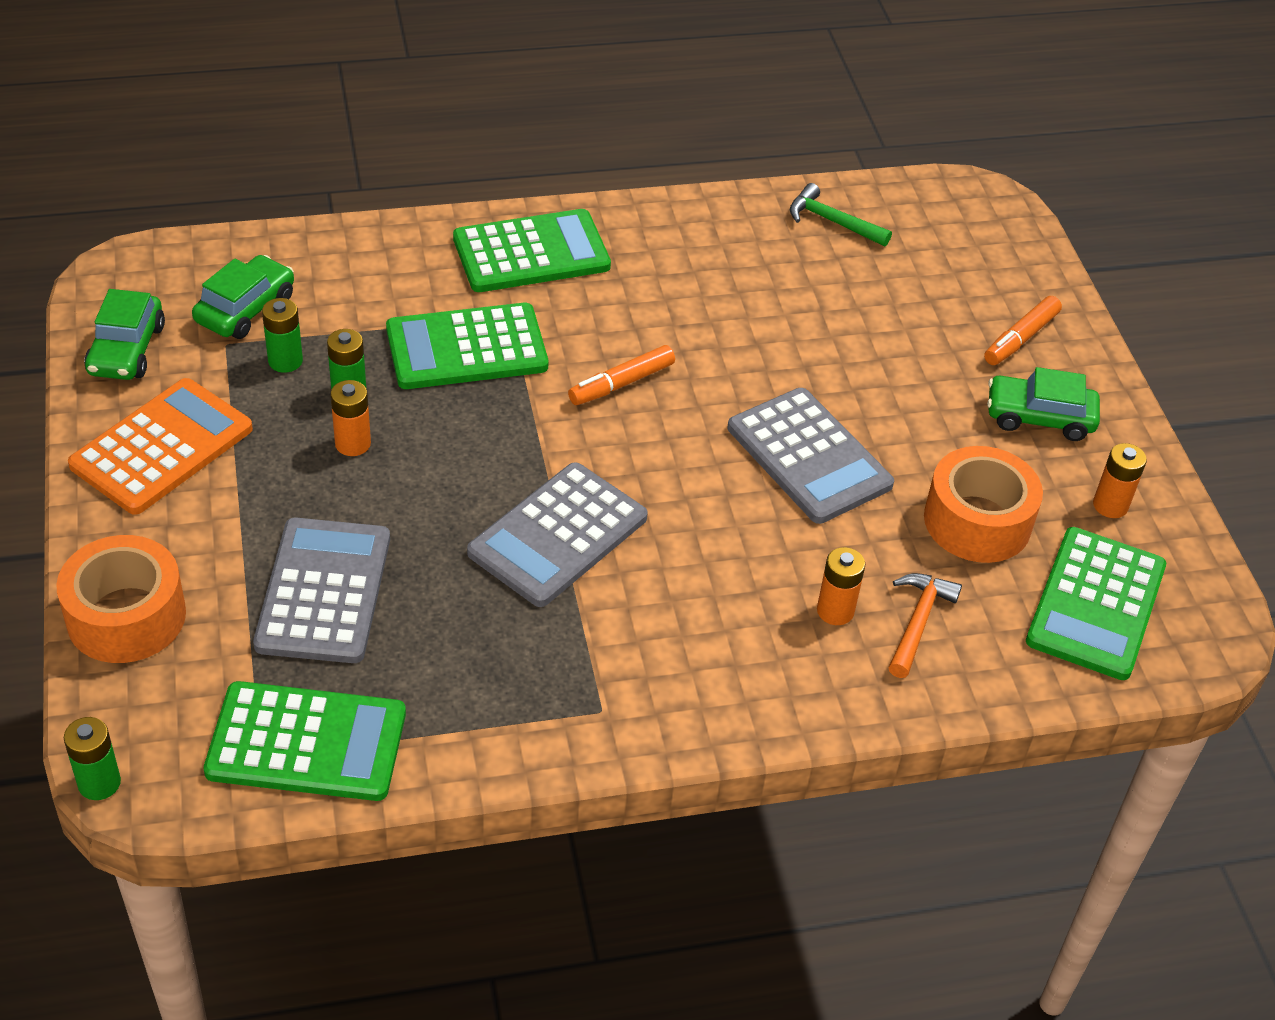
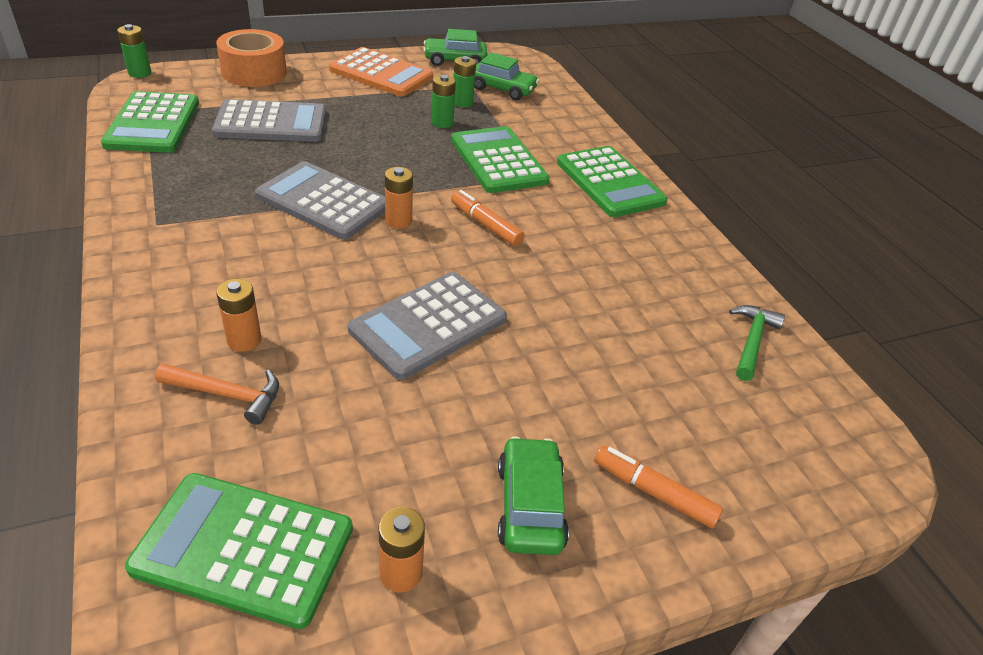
camera: 80 degrees right, 5 degrees down
orange battery [330,380,371,456] -> orange battery moved to [385,167,413,229]
orange tape [924,446,1043,563] -> none

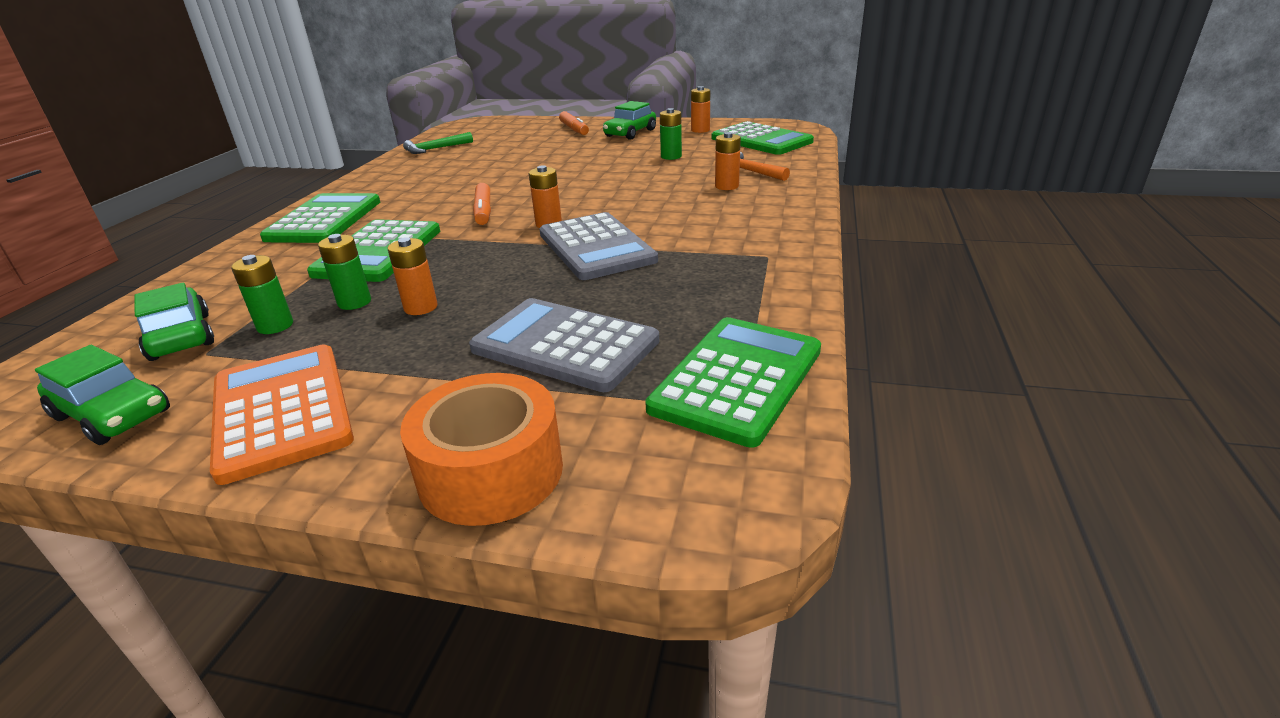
camera: 140 degrees left, 10 degrees down
green battery [117,24,151,78] -> green battery moved to [660,108,682,160]
grey calculator [348,272,507,380] -> none
none -> orange battery [387,237,438,315]

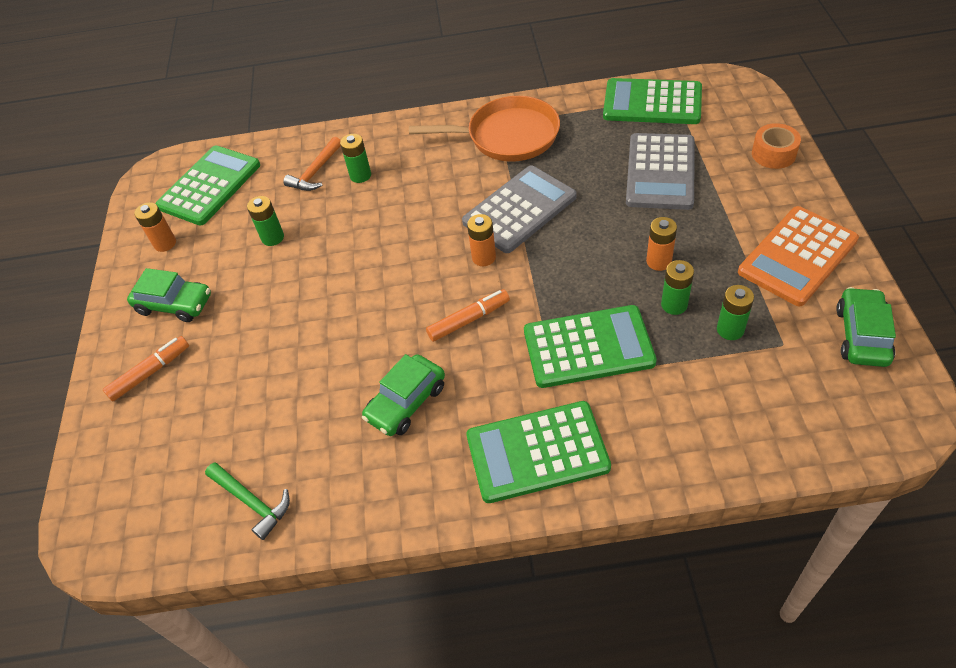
camera: 105 degrees left, 20 degrees up
green car [134,283,214,361] -> green car moved to [362,354,445,436]
orange tape [400,373,563,526] -> orange tape [752,123,801,169], size x0.62
orange battery [715,132,741,190] -> green battery [340,134,371,183]
none -> orange pan [409,96,560,162]

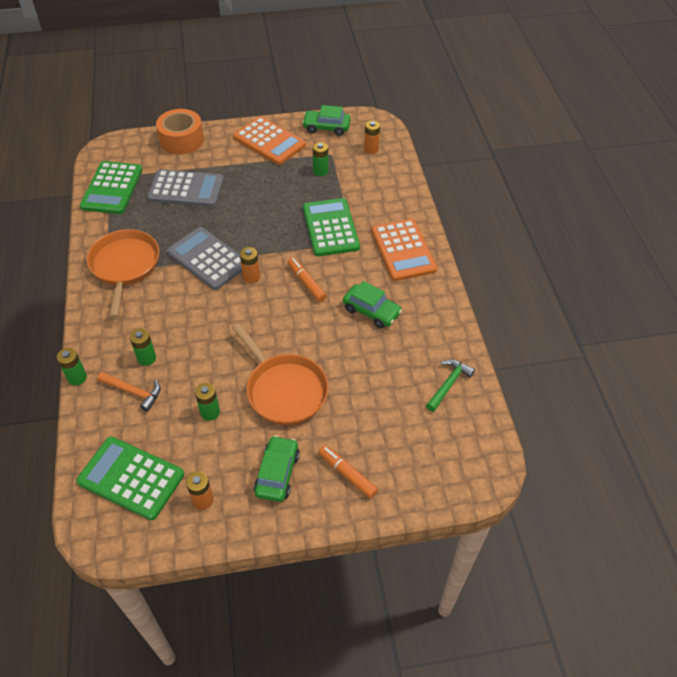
camera: 100 degrees left, 0 degrees up
green calculator [466,401,611,503] -> orange calculator [371,219,437,281]
orange battery [646,217,677,271] -> orange battery moved to [364,120,380,154]
green battery [661,260,694,315] -> green battery moved to [57,348,87,385]
orange tape [752,123,801,169] -> orange tape [156,109,204,154], size x1.60
none -> orange pan [232,323,328,425]

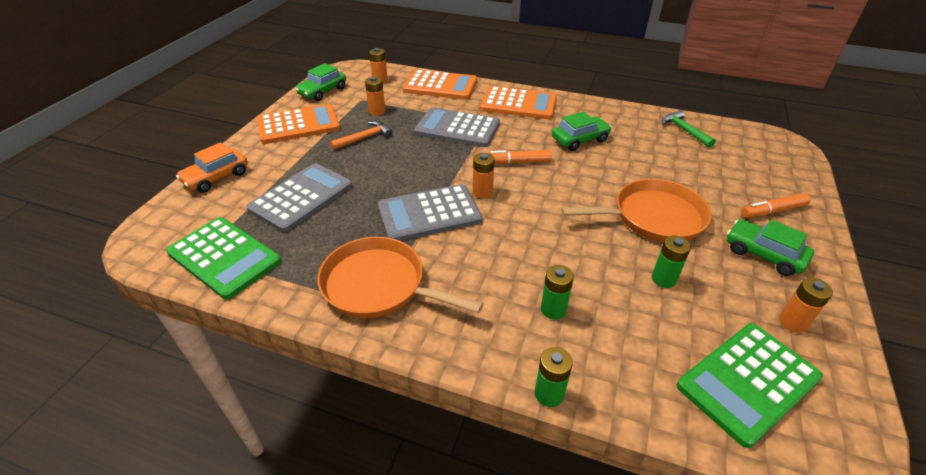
camera: 60 degrees left, 10 degrees down
orange hammer [98,372,160,412] -> orange hammer moved to [330,121,393,150]
orange tape [156,109,204,154] -> orange car [176,142,248,193]
green calculator [303,198,360,256] -> grey calculator [414,107,500,147]
green battery [313,142,328,176] -> orange battery [365,77,386,116]
none -> orange calculator [402,69,477,100]

